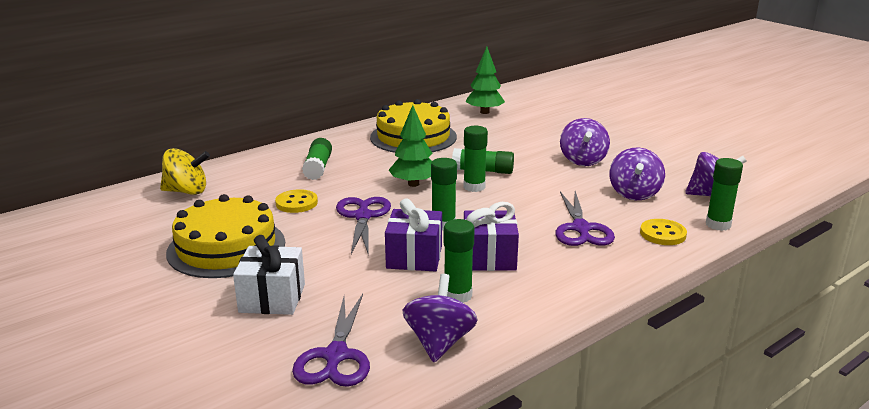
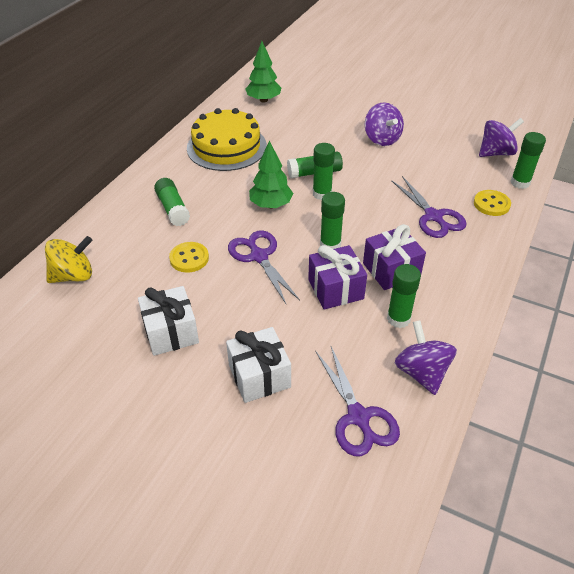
camera: 25 degrees left, 20 degrees up
yellow cake [166,194,285,278] -> white gift [138,286,199,356]
purple spinning top [609,148,665,200] -> none

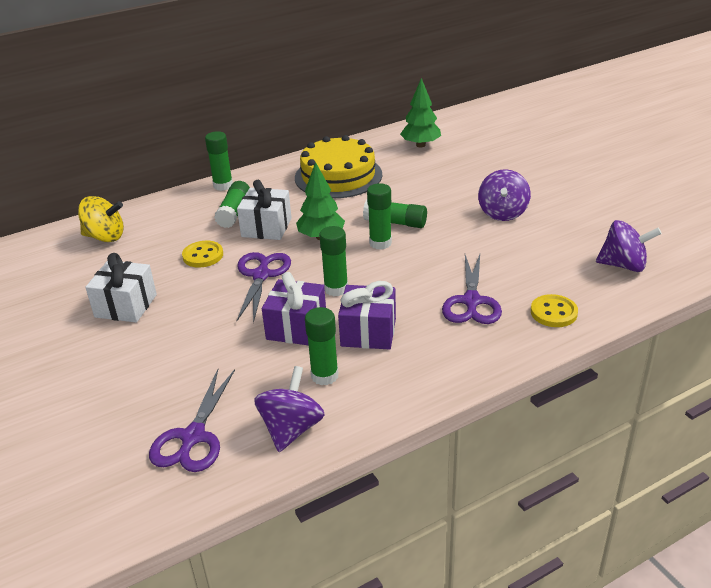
camera: 35 degrees right, 10 degrees down
white gift [226,327,291,403] -> white gift moved to [237,180,292,240]
green glue stick [511,132,546,189] -> green glue stick moved to [205,131,233,191]

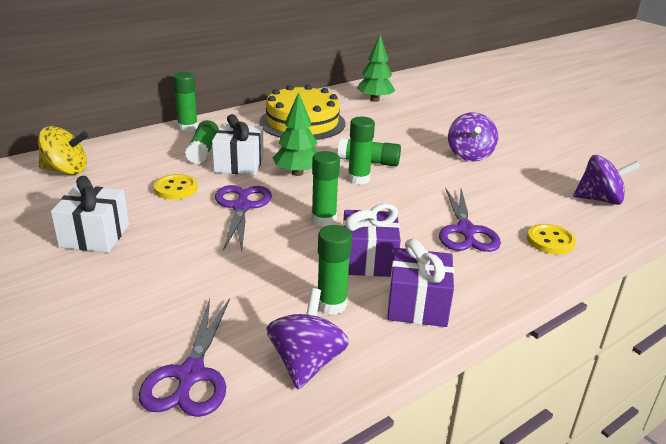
camera: 10 degrees left, 5 degrees down
purple gift [262,272,326,346] -> purple gift moved to [387,238,454,327]

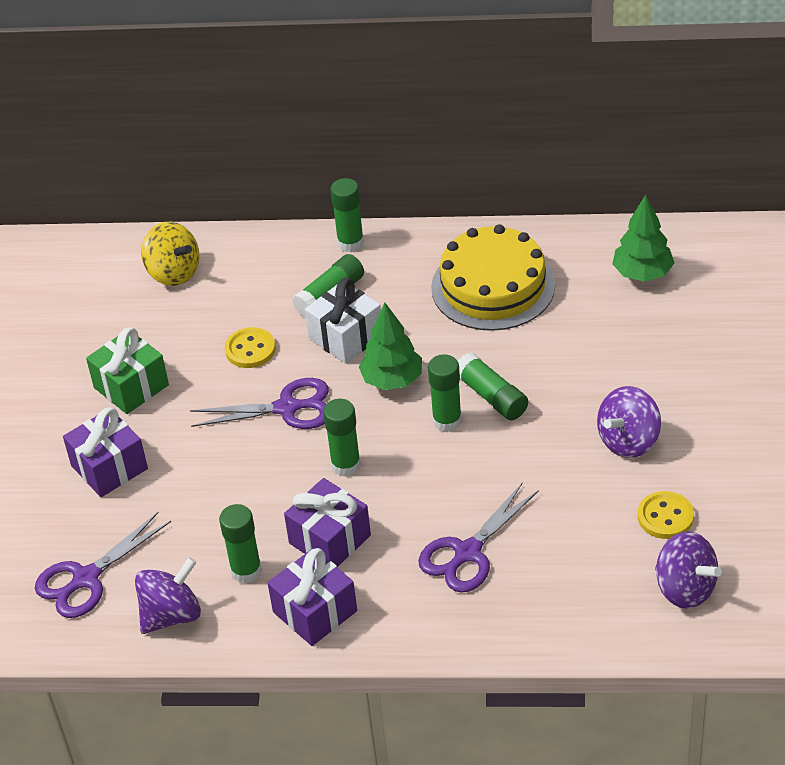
camera: 45 degrees right, 15 degrees up
white gift [51,176,129,252] -> green gift [86,327,169,414]
purple scissors [215,185,272,251] -> purple scissors turned 45 degrees clockwise [190,378,329,429]
yellow button [527,224,576,255] -> yellow button moved to [638,491,694,539]
none -> purple gift [63,407,148,497]

